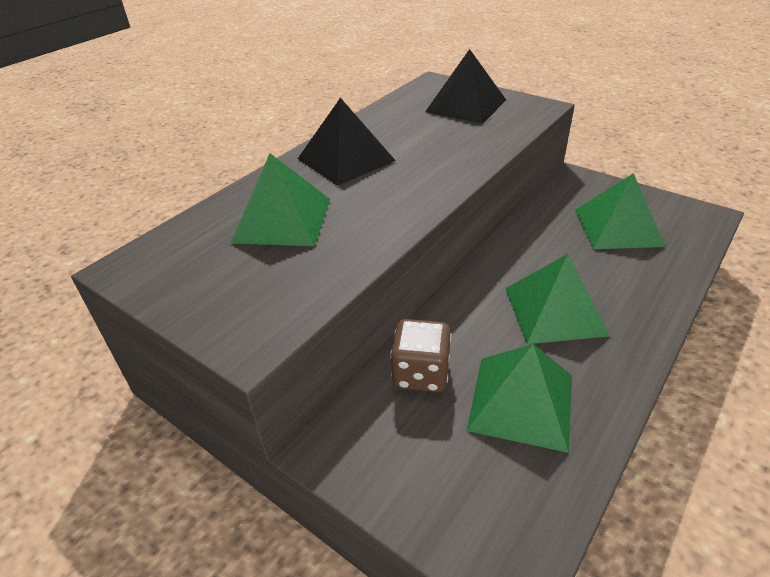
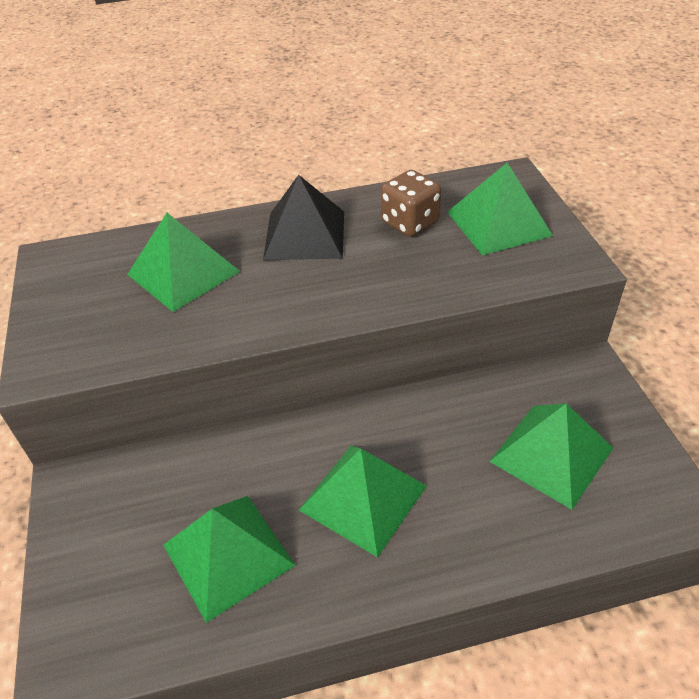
camera: 40 degrees right, 5 degrees up
brown dice [390,319,451,392] -> brown dice moved to [381,170,441,237]
black pyramid [425,49,506,124] -> green pyramid [447,163,553,256]

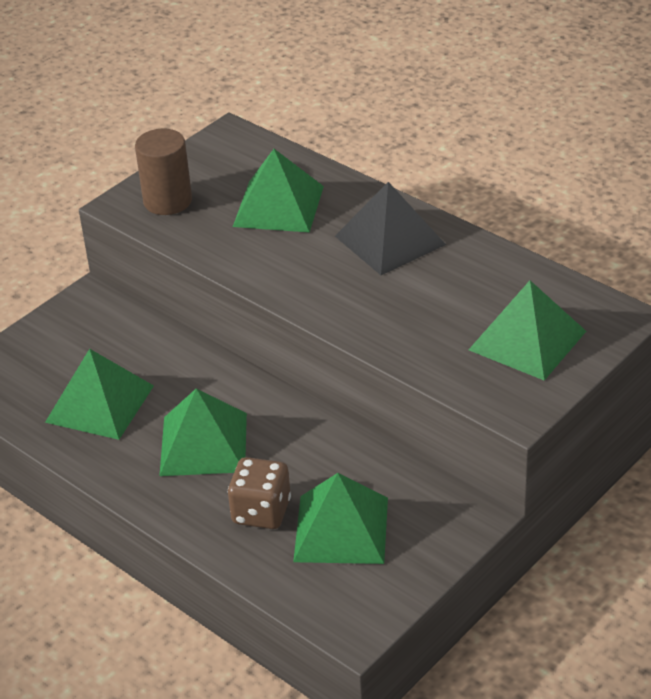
camera: 55 degrees right, 5 degrees down
brown dice [381,170,441,237] -> brown dice moved to [228,457,291,529]
none -> brown cylinder [135,128,192,215]

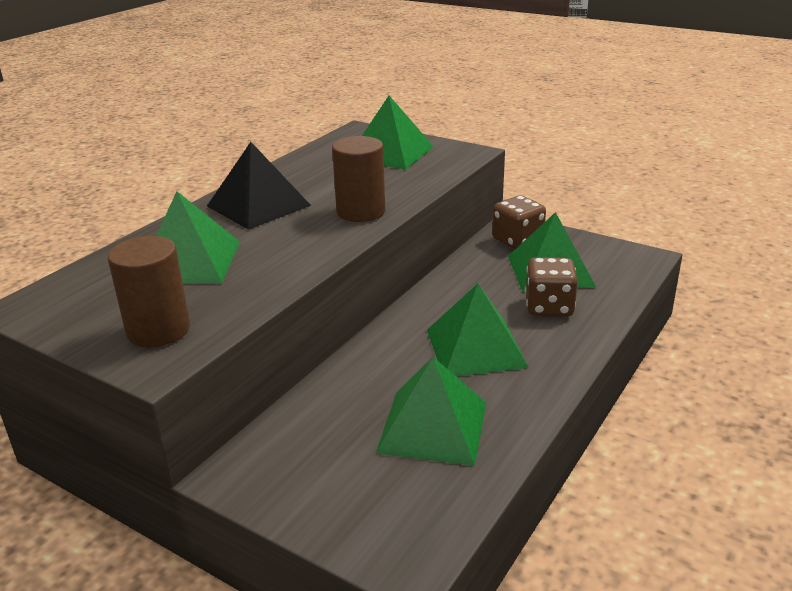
camera: 100 degrees left, 10 degrees down
none -> brown cylinder [332,136,385,222]
none -> brown dice [492,196,546,249]

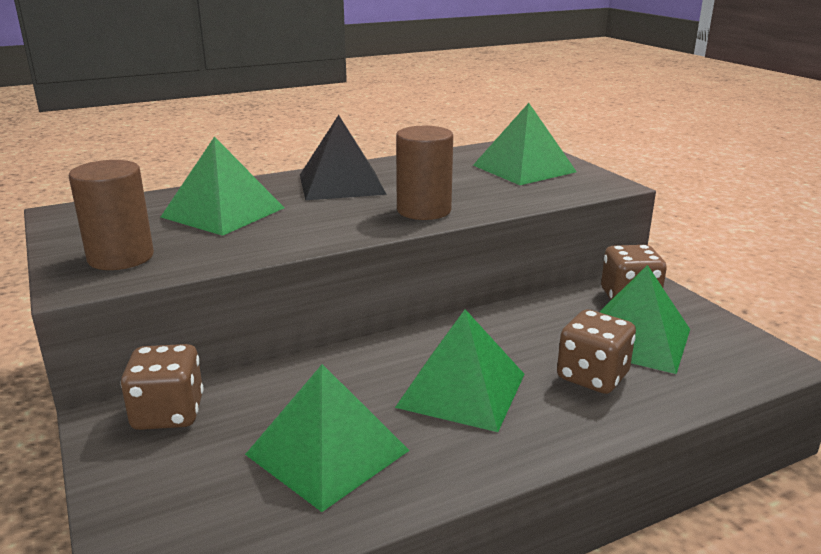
camera: 30 degrees right, 5 degrees down
none -> brown dice [121,344,204,430]

